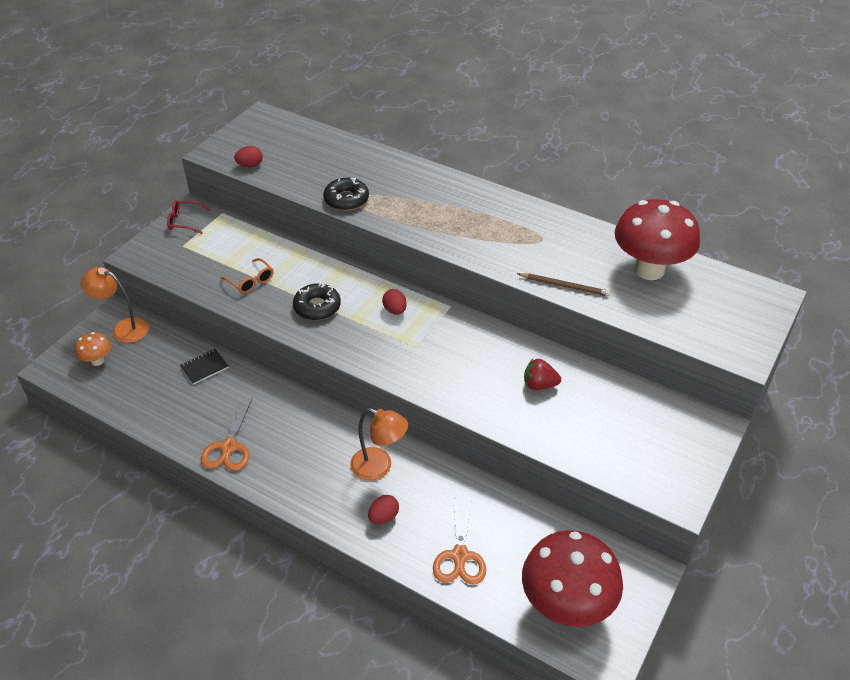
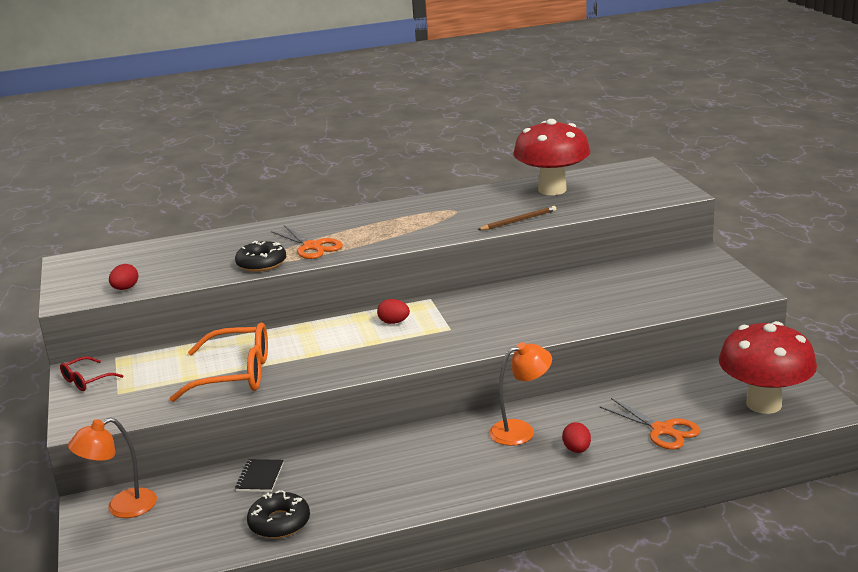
camera: 45 degrees left, 20 degrees down
orange mushroom [75,332,111,366] -> none
orange scissors [201,397,252,471] -> orange scissors moved to [271,226,343,259]
orange glasses [221,258,274,294] -> orange glasses [169,323,268,402], size x1.96
black donut [293,282,341,320] -> black donut moved to [247,490,310,538]
red strawberry [524,359,561,390] -> none

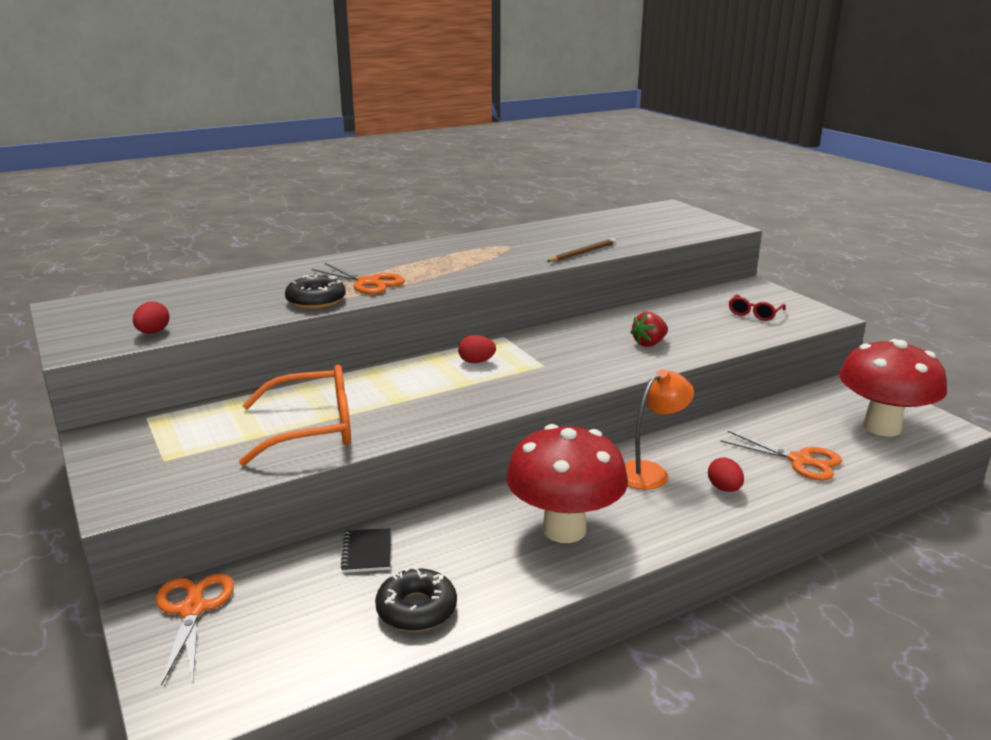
camera: 15 degrees left, 0 degrees up
red glasses [60,357,123,391] -> red glasses moved to [729,294,786,321]
orange lamp [68,418,157,518] -> orange scissors [156,574,234,686]
red mushroom [513,119,590,195] -> red mushroom moved to [506,424,628,543]
none -> red strawberry [630,312,668,347]

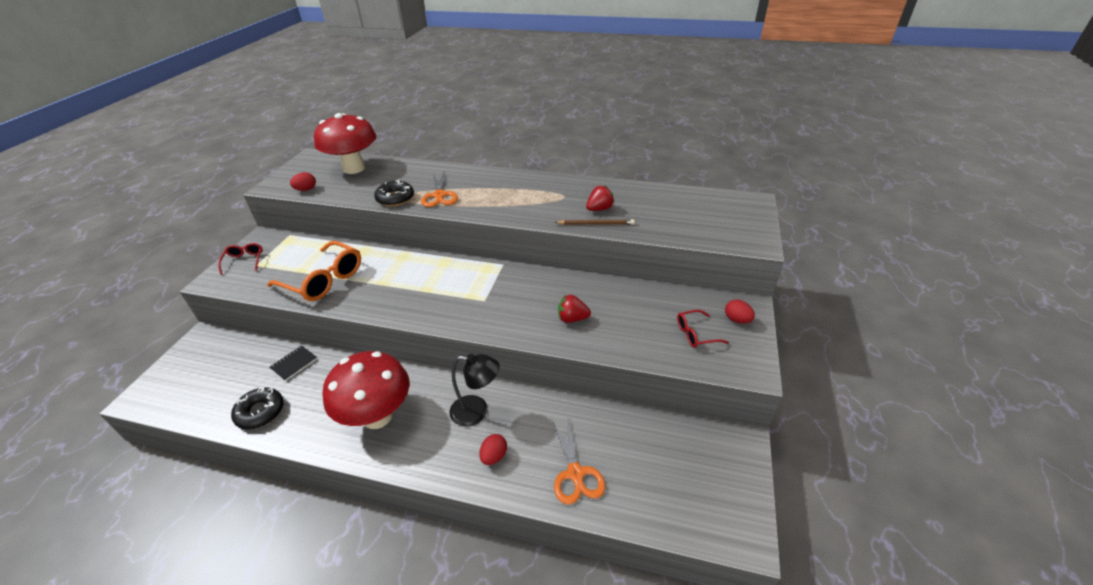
camera: 45 degrees right, 15 degrees up
orange scissors [156,574,234,686] -> none
red egg [458,335,496,363] -> red egg moved to [725,300,755,324]
orange lamp [625,369,694,490] -> black lamp [449,354,500,427]
red mushroom [839,339,947,436] -> red mushroom moved to [314,113,376,174]
none -> red glasses [218,243,263,275]
none -> red strawberry [586,186,614,211]

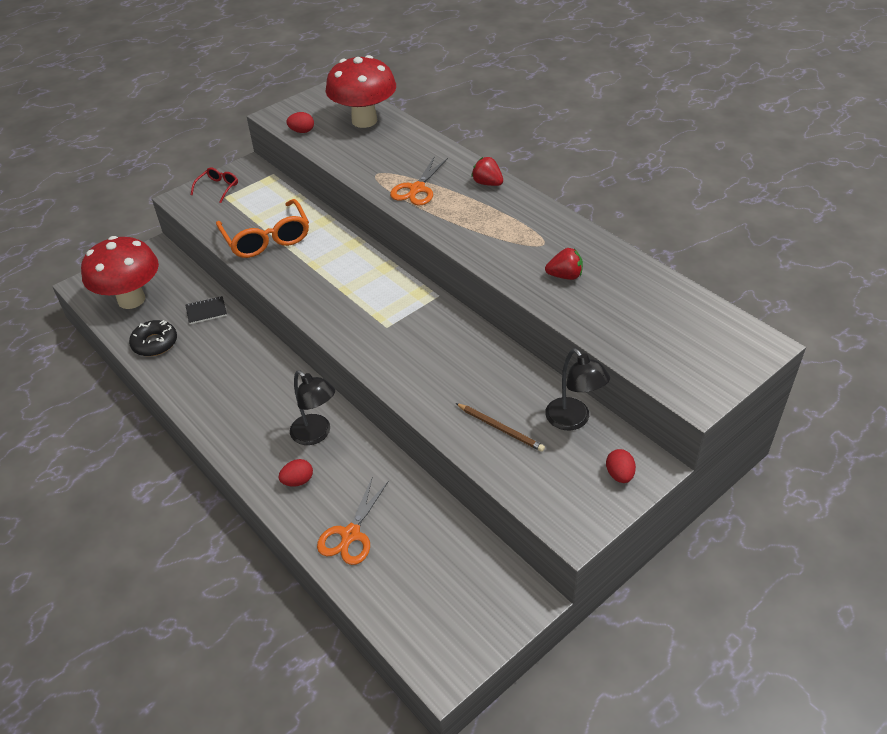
camera: 35 degrees right, 5 degrees up
red mushroom [322,351,410,429] -> red mushroom moved to [81,236,159,309]
black donut [374,180,414,206] -> none
brown pencil [555,219,635,225] -> brown pencil moved to [455,403,545,452]
red strawberry [558,295,591,323] -> red strawberry moved to [471,157,503,186]
red glasses [677,310,729,348] -> none
none -> black lamp [545,349,610,430]

